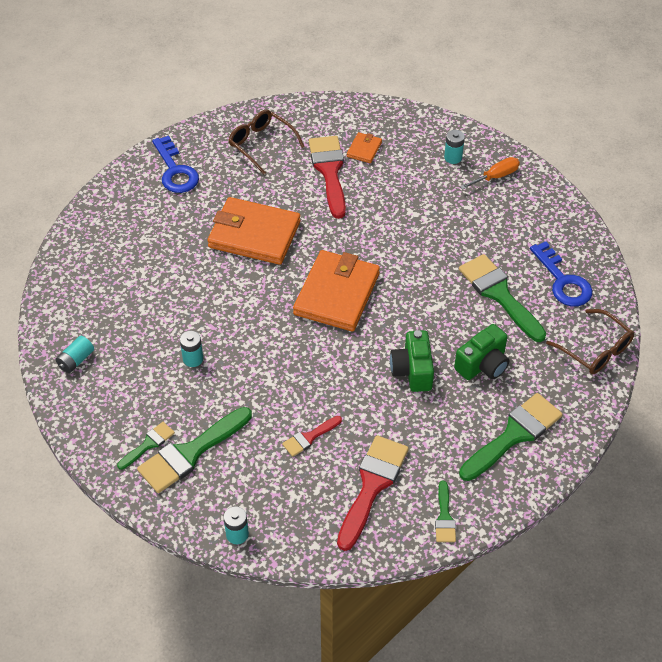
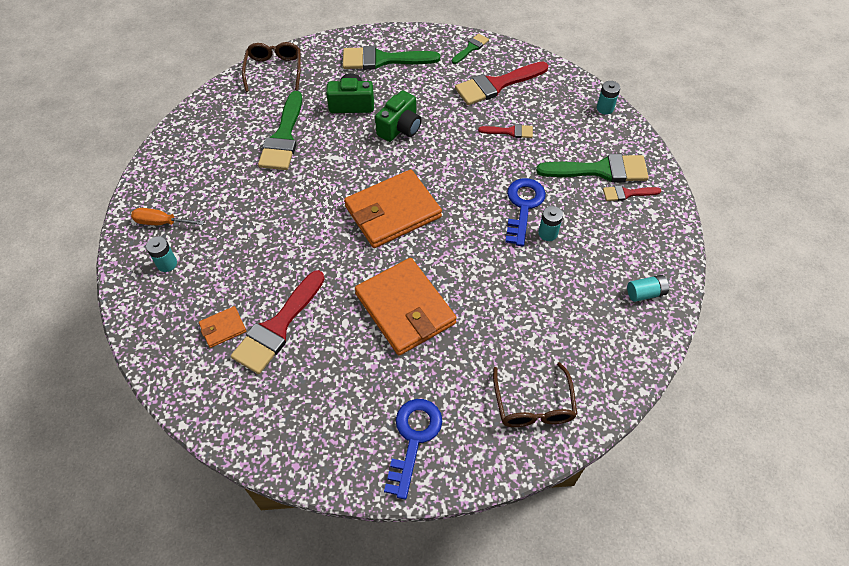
camera: 140 degrees left, 5 degrees up
green brush [117,422,175,470] -> red brush [603,185,661,201]
brown glasses [228,110,305,174] -> brown glasses moved to [493,362,577,427]
blue key [530,241,593,306] -> blue key moved to [505,178,546,246]

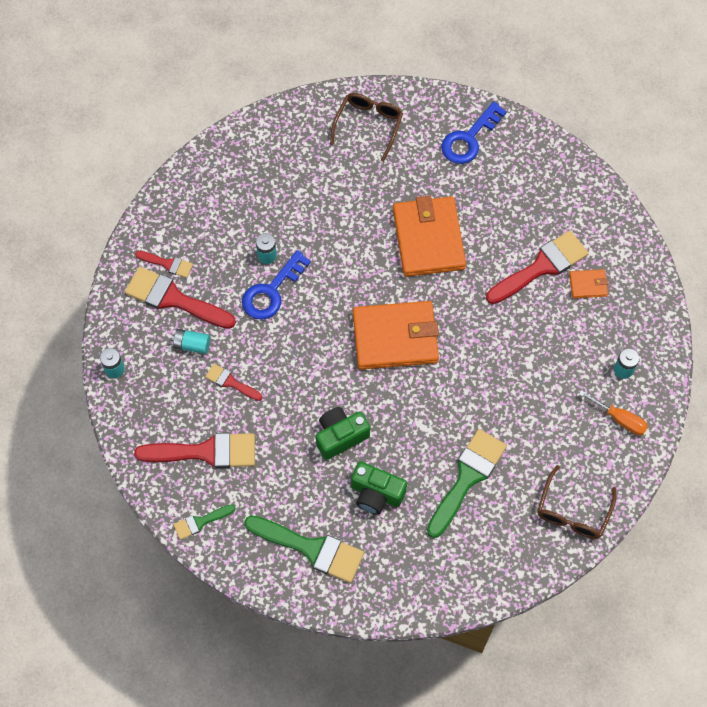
camera: 155 degrees left, 10 degrees up
brown glasses [242,42,301,92] -> brown glasses moved to [537,465,616,539]
green brush [536,154,649,182] -> red brush [125,267,236,329]
turquoise battery [627,275,669,302] -> turquoise battery moved to [172,329,210,354]

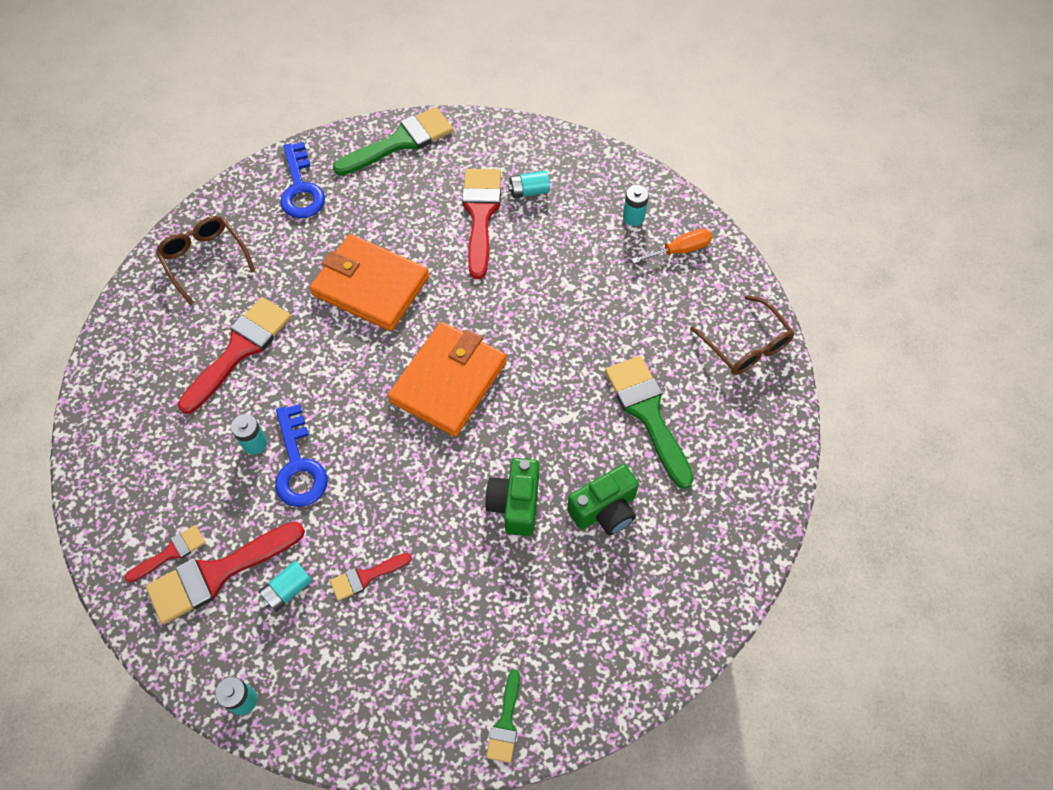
camera: 55 degrees left, 5 degrees down
red brush [134,433,255,468] -> red brush moved to [178,297,291,414]
green brush [244,515,364,583] -> green brush moved to [333,107,453,176]
orange wallet [569,269,608,298] -> turquoise battery [508,171,550,198]

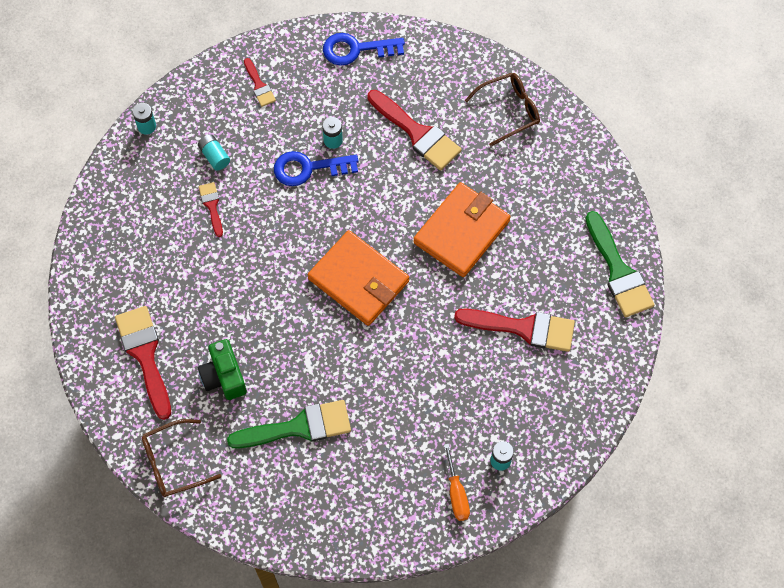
camera: 100 degrees right, 5 degrees up
red brush [146,522,305,624] -> red brush moved to [115,306,171,420]
blue key [280,142,325,218] -> blue key moved to [323,33,405,66]
green camera [485,458,539,536] -> none
green brush [486,669,520,763] -> none
turquoise battery [508,171,550,198] -> none
brown glasses [690,295,795,375] -> brown glasses moved to [142,419,221,497]

